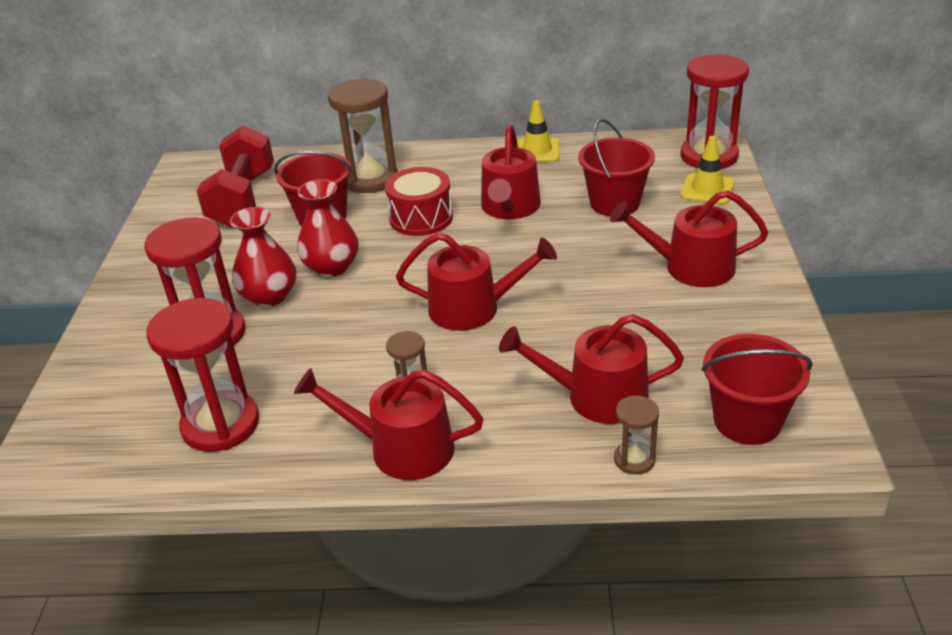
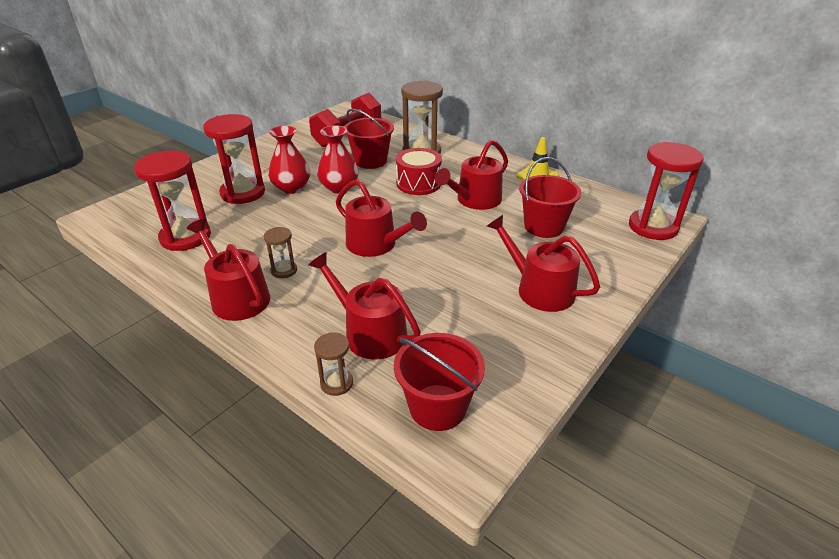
camera: 35 degrees right, 0 degrees up
yellow traffic cone [680,136,735,205] -> none

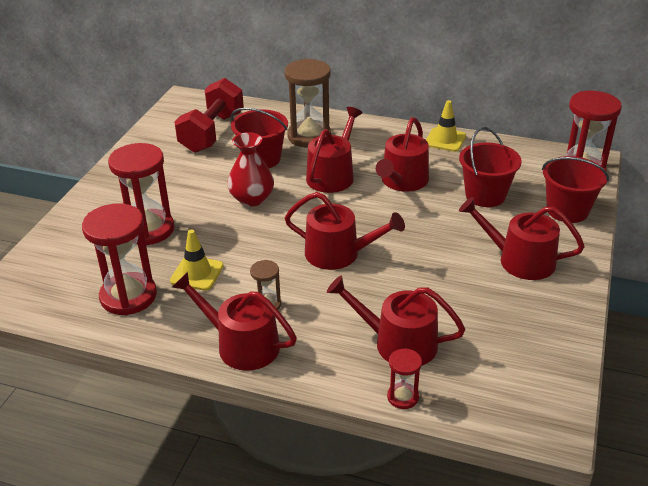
camera: 20 degrees left, 0 degrees up
red vase [268,126,310,194] -> none
brown hourglass [314,333,353,396] -> red hourglass [387,348,422,409]
red bucket [394,333,485,431] -> red bucket moved to [542,156,609,223]
red drum [396,148,442,195] -> red watering can [306,107,362,193]
none -> yellow traffic cone [170,229,224,291]

